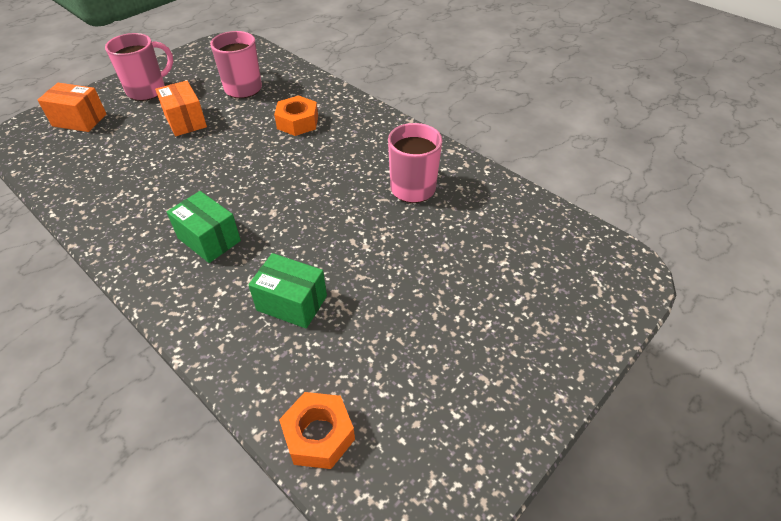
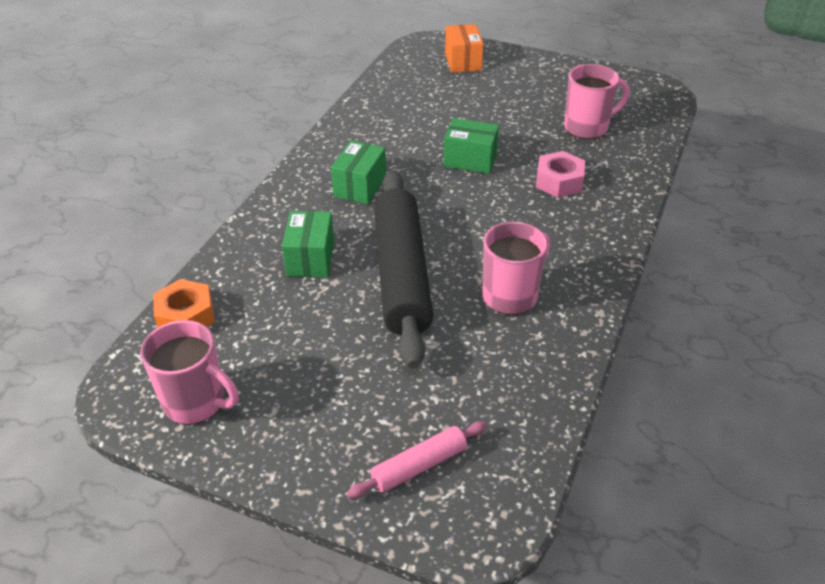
camera: 70 degrees right, 5 degrees down
pink mug [105,33,173,101] -> pink mug moved to [140,320,239,424]
orange box [155,81,207,136] -> none
orange nut [274,95,318,136] -> pink nut [536,151,585,198]
none -> pink rolling pin [347,421,487,499]
none -> black rolling pin [374,171,433,369]
none -> green box [444,118,499,174]

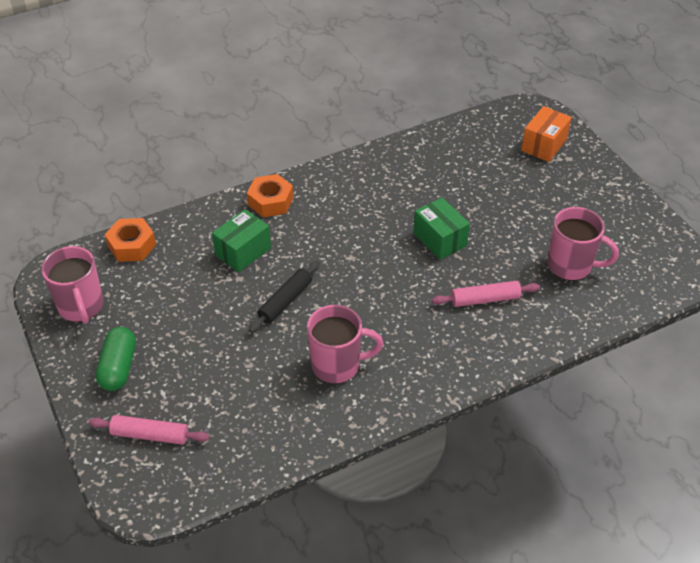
camera: 40 degrees right, 5 degrees up
green box [331,141,386,204] -> none
black rolling pin [374,171,433,369] -> black rolling pin [249,261,320,333], size x0.46
pink nut [536,151,585,198] -> pink rolling pin [432,281,540,307]
none -> green capsule [96,327,136,391]
none -> orange nut [247,174,293,217]

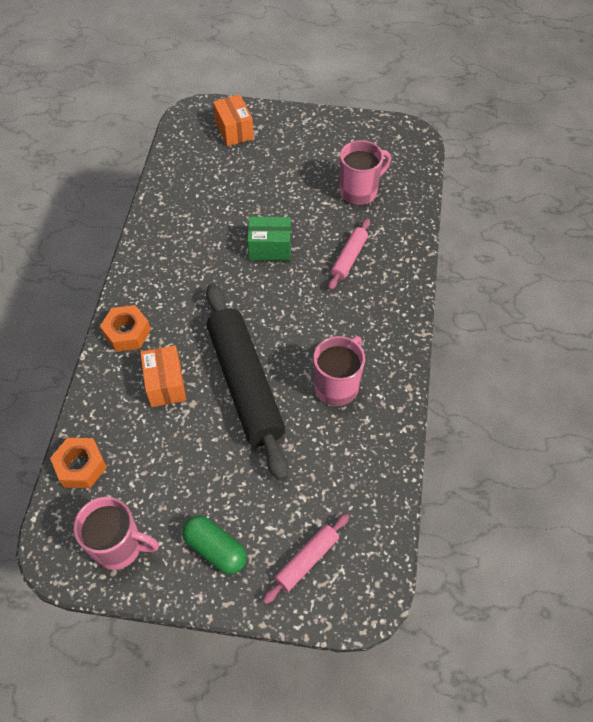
camera: 55 degrees left, 10 degrees up
green box [212,209,271,272] -> orange box [140,345,186,407]
black rolling pin [249,261,320,333] -> black rolling pin [206,284,288,481], size x2.16

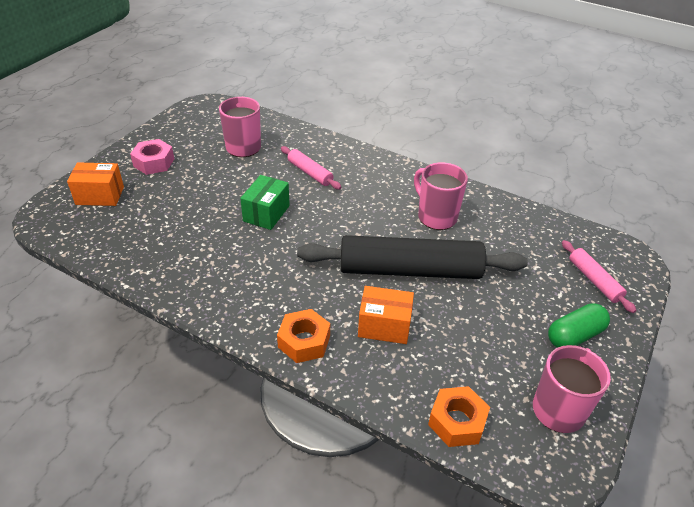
camera: 70 degrees left, 15 degrees down
none -> pink nut [130,139,174,175]

